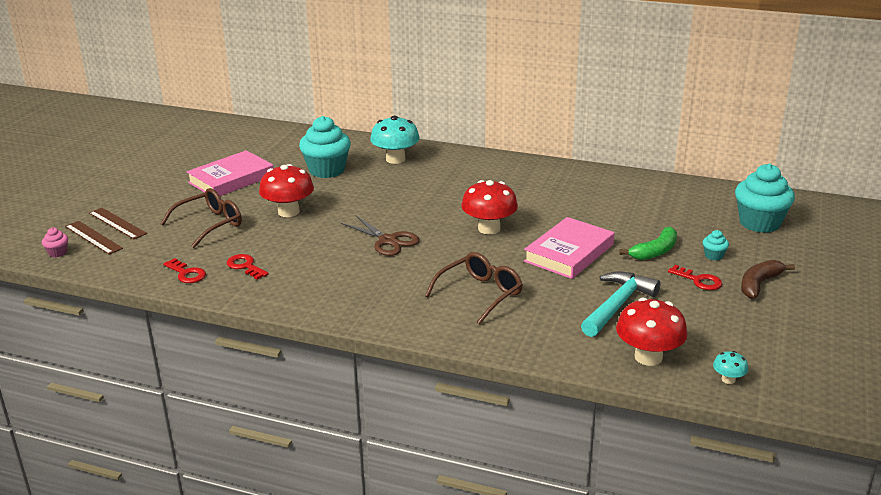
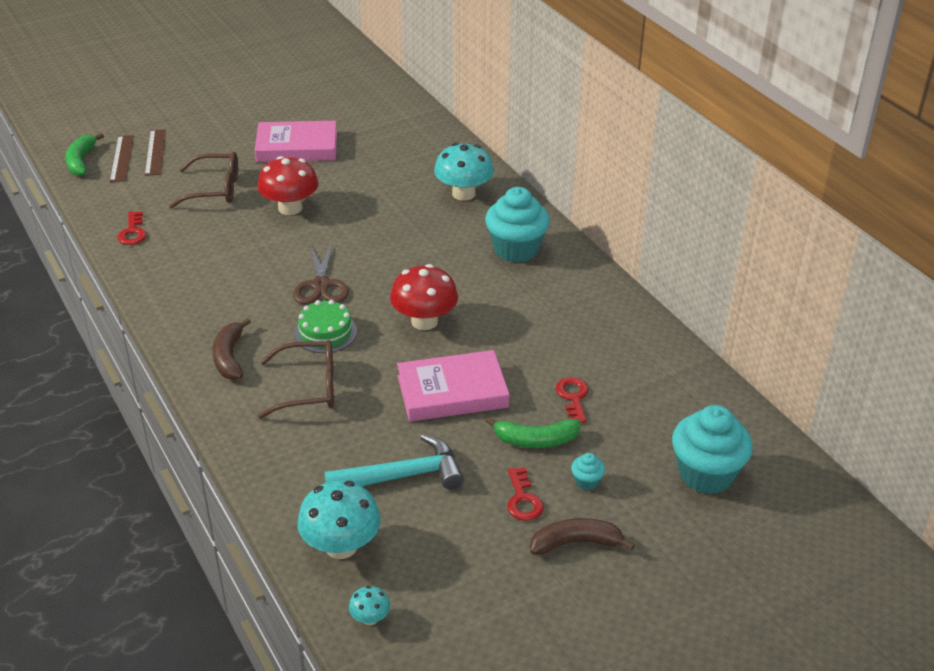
camera: 40 degrees right, 10 degrees up
pink cupcake [42,228,68,257] -> green banana [65,133,104,176]
red key [227,254,269,280] -> red key moved to [556,377,589,423]
turquoise cupcake [299,116,351,178] -> turquoise cupcake moved to [485,187,550,262]
red mushroom [616,298,688,366] -> turquoise mushroom [297,481,381,559]
none -> brown banana [212,318,251,380]
none -> green cake [294,300,357,353]

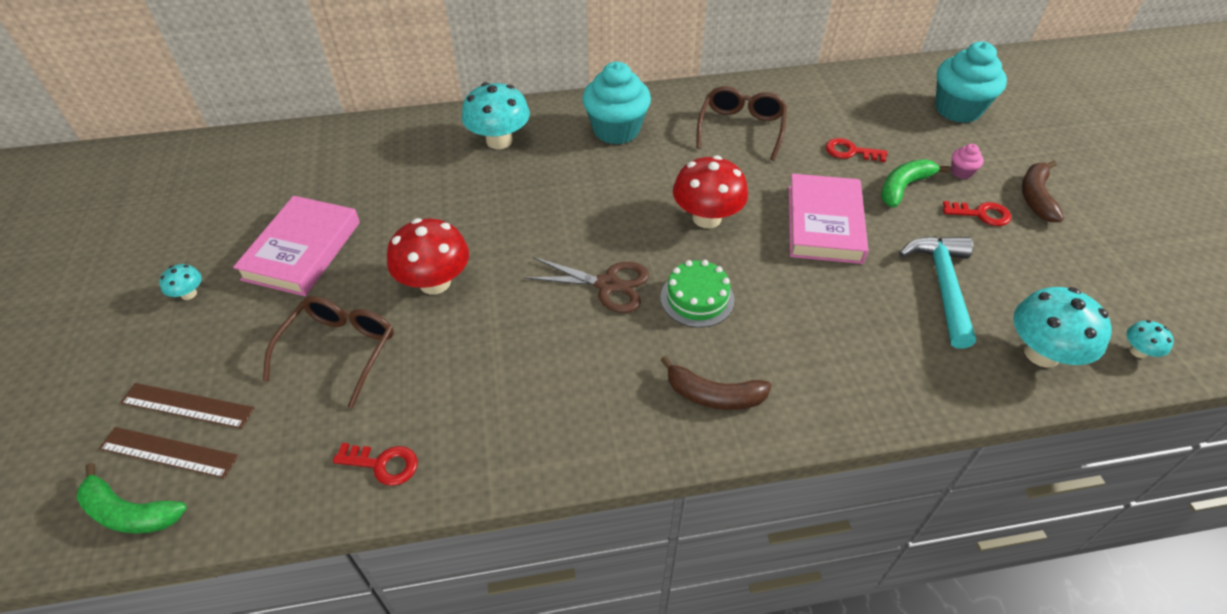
camera: 70 degrees left, 10 degrees up
brown glasses [258,340,334,419] -> brown glasses moved to [696,86,787,161]
green banana [486,417,581,448] -> green banana turned 150 degrees counterclockwise [881,159,950,208]
turquoise cupcake [571,453,605,490] -> pink cupcake [951,144,984,179]
none -> turquoise mushroom [159,264,202,300]

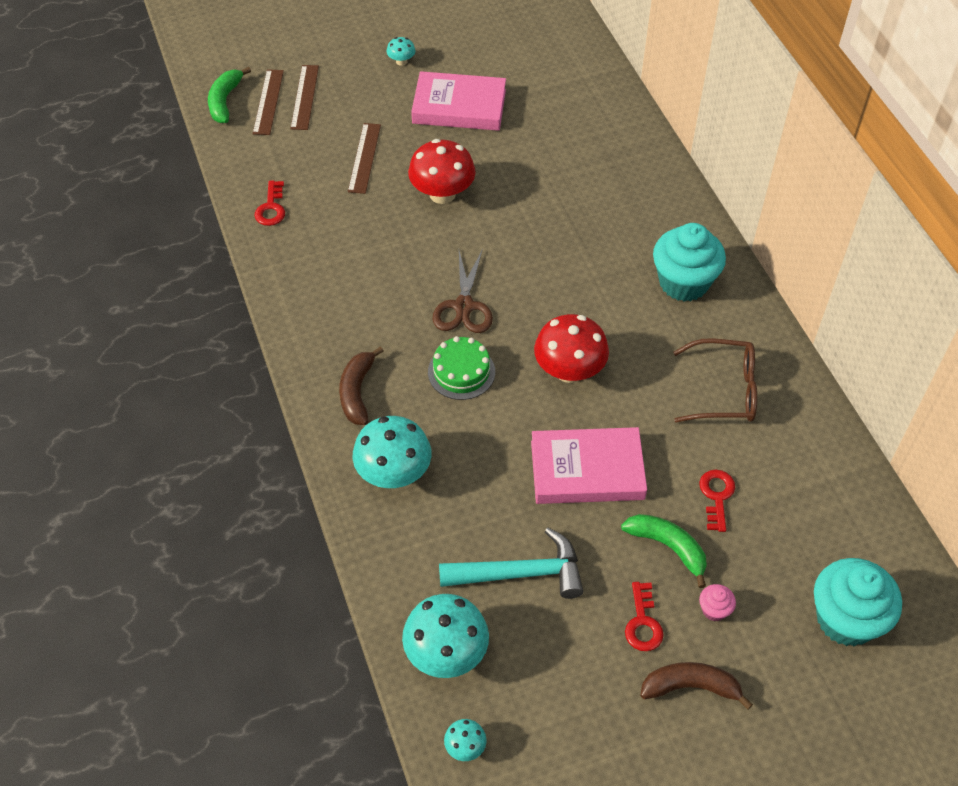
camera: 80 degrees right, 5 degrees up
brown glasses [263,296,394,408] -> brown ruler [348,123,381,194]
turquoise mushroom [462,82,530,149] -> turquoise mushroom moved to [353,416,431,488]

